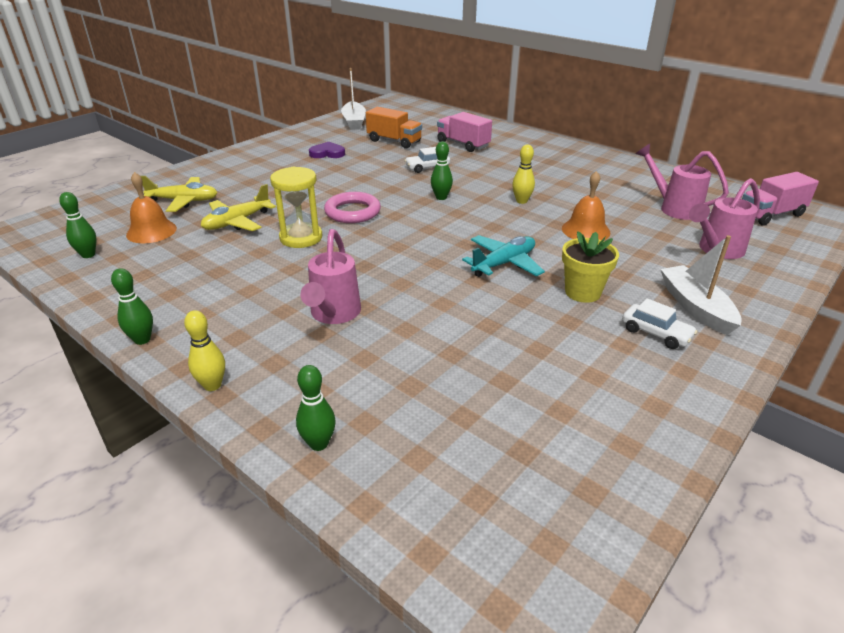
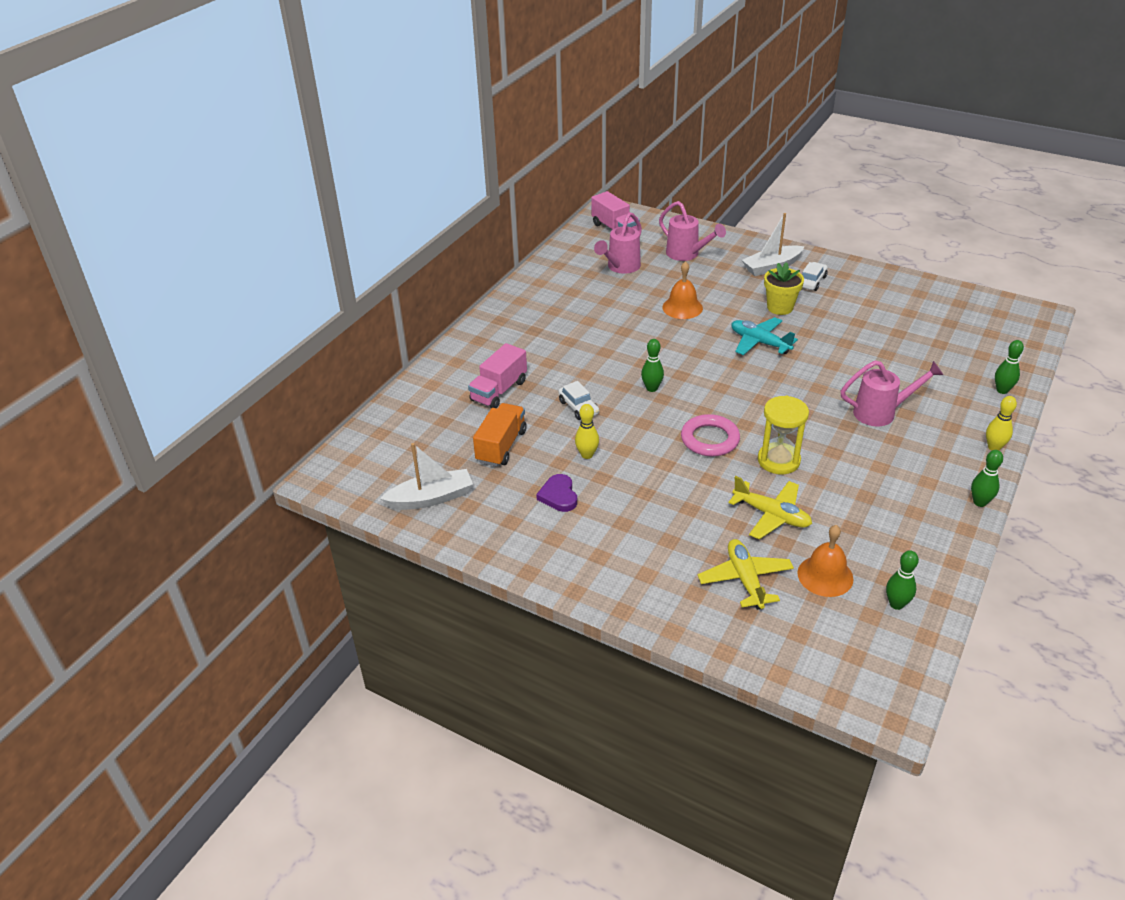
camera: 100 degrees left, 5 degrees up
yellow bowling pin [512,144,535,204] -> yellow bowling pin moved to [575,404,599,459]

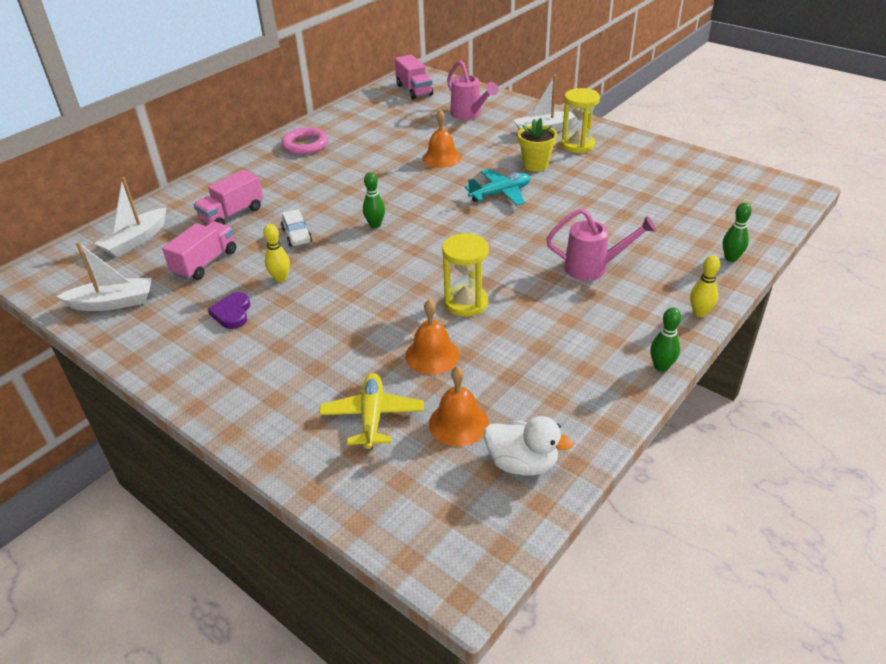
camera: 10 degrees right, 0 degrees up
orange truck [473,403,527,467] -> pink truck [162,222,236,280]
pink watering can [594,212,642,274] -> none
pink ring [681,414,740,457] -> pink ring moved to [281,127,328,155]
yellow plane [728,476,812,540] -> orange bell [405,299,460,375]
turquoise plane [731,317,798,355] -> turquoise plane turned 105 degrees clockwise [465,169,531,206]
white car [802,262,828,291] -> yellow hourglass [561,88,600,153]
green bowling pin [886,550,919,610] -> white duck [484,416,574,476]
none -> white boat [94,177,167,257]

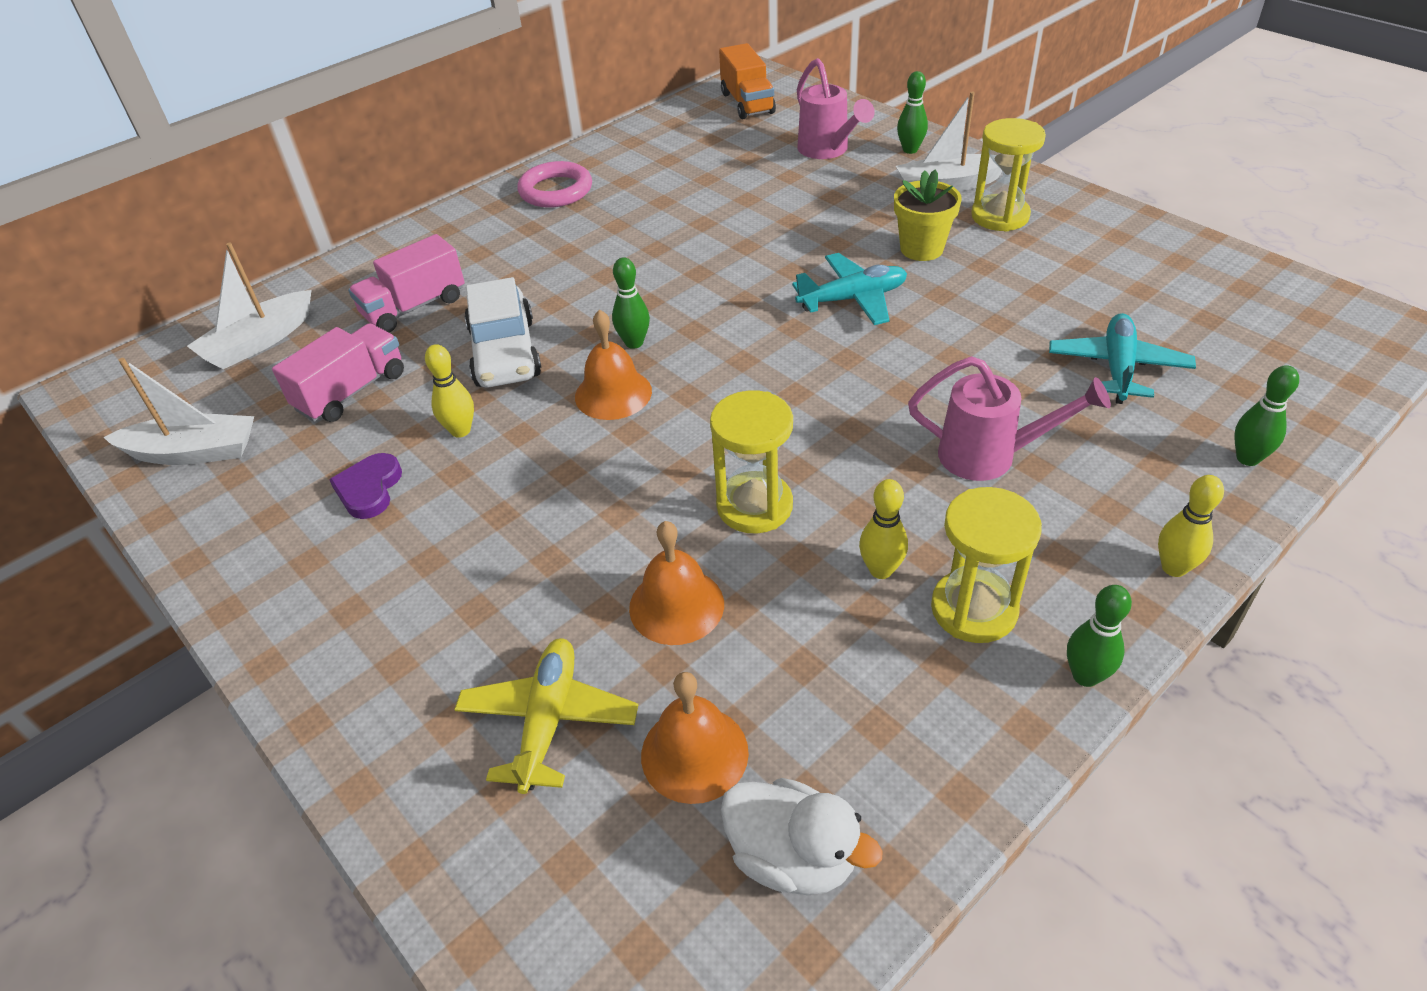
camera: 10 degrees right, 5 degrees up
white car [281,209,312,247] -> white car [464,277,541,387], size x1.72
pink truck [395,54,433,100] -> orange truck [719,43,776,119]
orange bell [423,110,461,168] -> orange bell moved to [575,310,652,420]
none -> yellow bowling pin [859,479,908,579]
none -> green bowling pin [897,71,928,154]
none -> yellow hourglass [931,487,1042,643]
none -> turquoise plane [1049,313,1196,404]

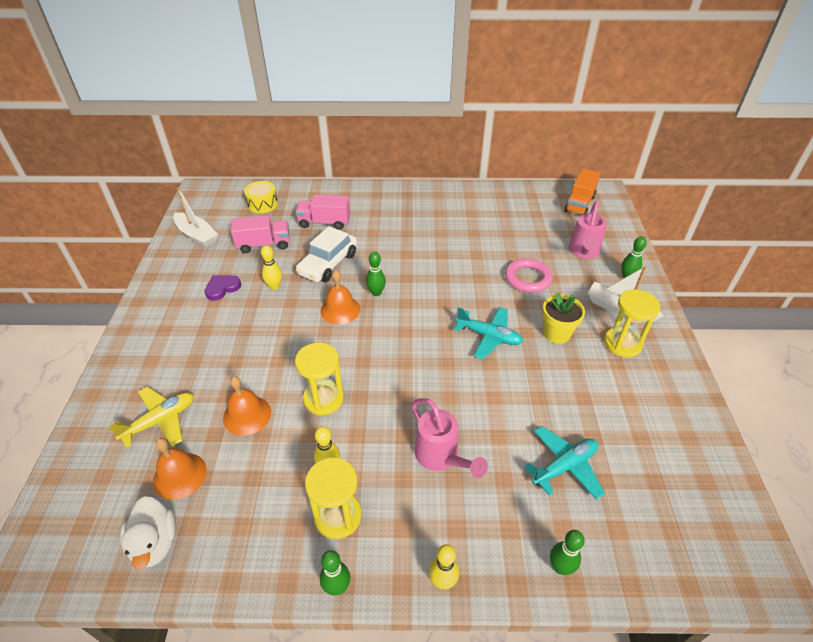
camera: 40 degrees right, 0 degrees up
white boat [187,242,311,369] -> yellow drum [244,181,278,213]
pink ring [517,161,592,208] -> pink ring moved to [505,258,553,292]

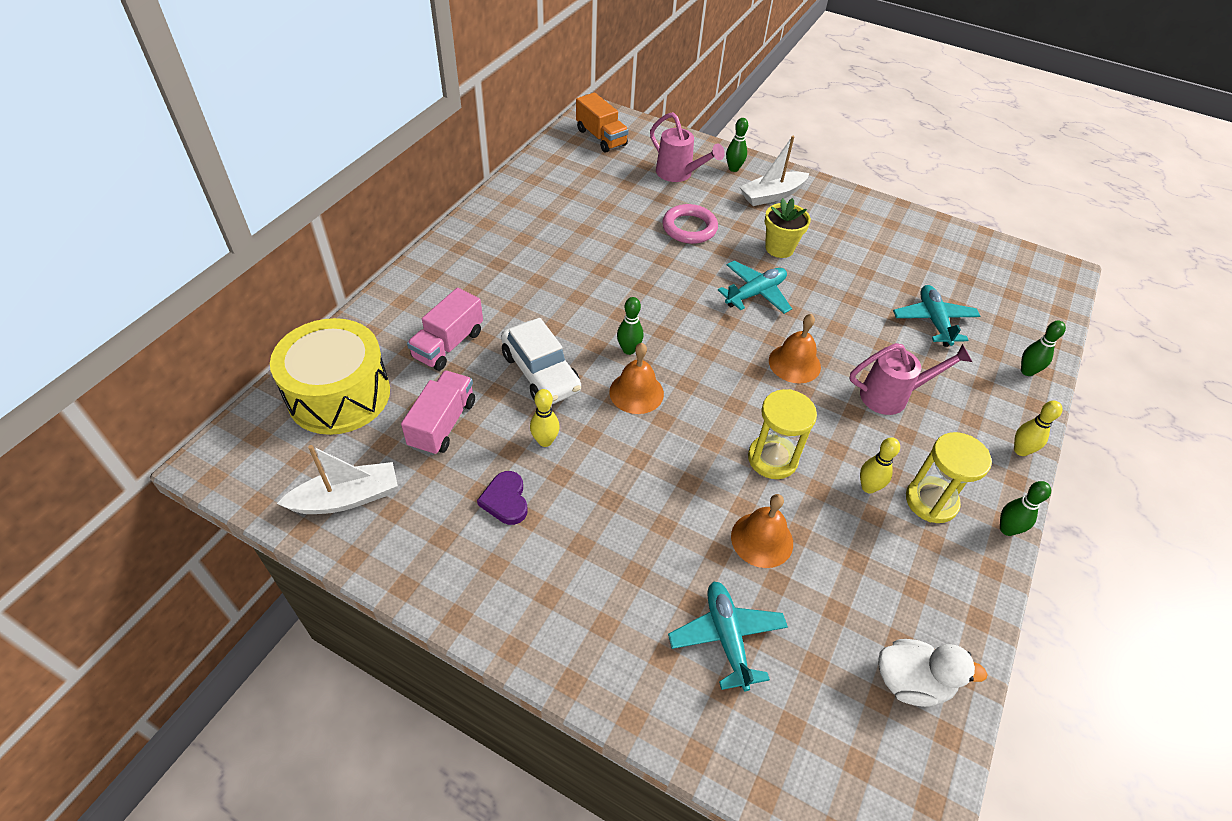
camera: 65 degrees left, 5 degrees up
yellow plane [108,386,194,448] -> turquoise plane [668,582,788,691]
orange bell [153,438,207,500] -> orange bell moved to [769,314,821,384]
yellow drum [244,181,278,213] -> yellow drum [270,318,390,435], size x1.93
yellow hourglass [604,289,660,358] -> none

